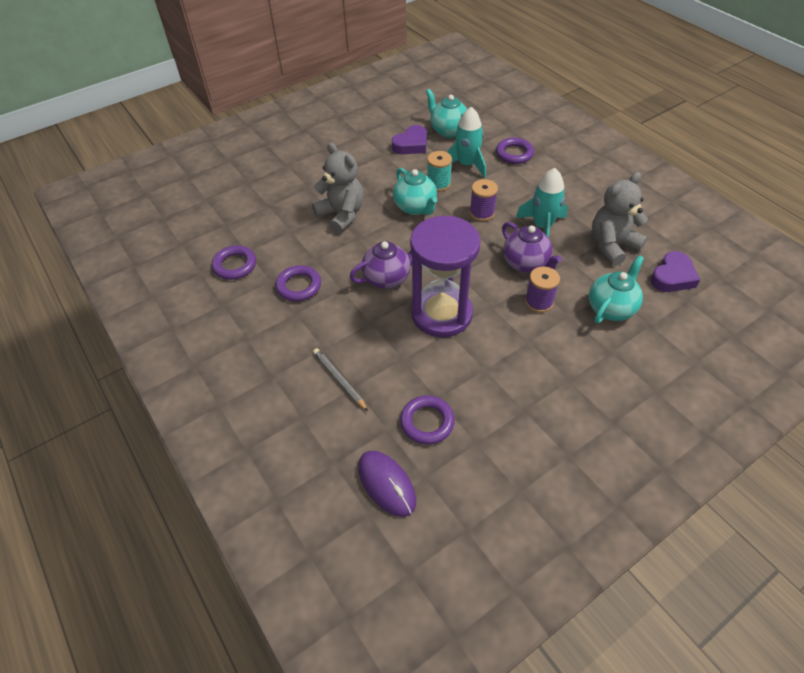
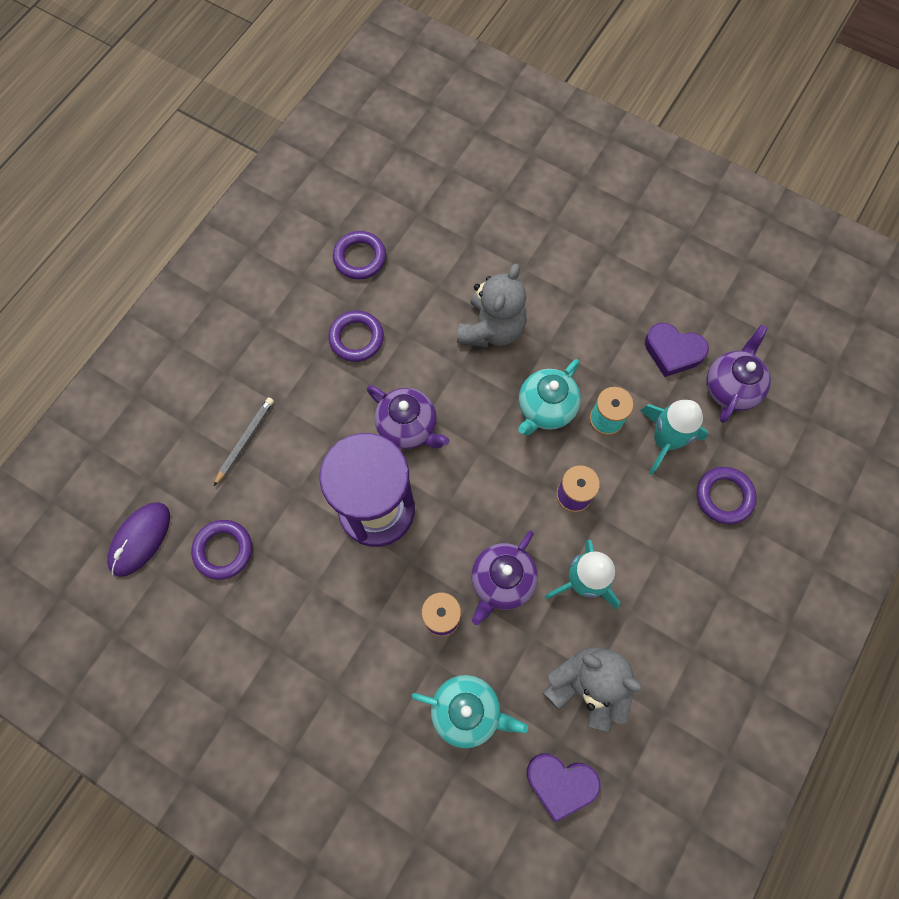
camera: 65 degrees right, 20 degrees up
turquoise teapot [426,89,467,138] -> purple teapot [707,325,771,423]

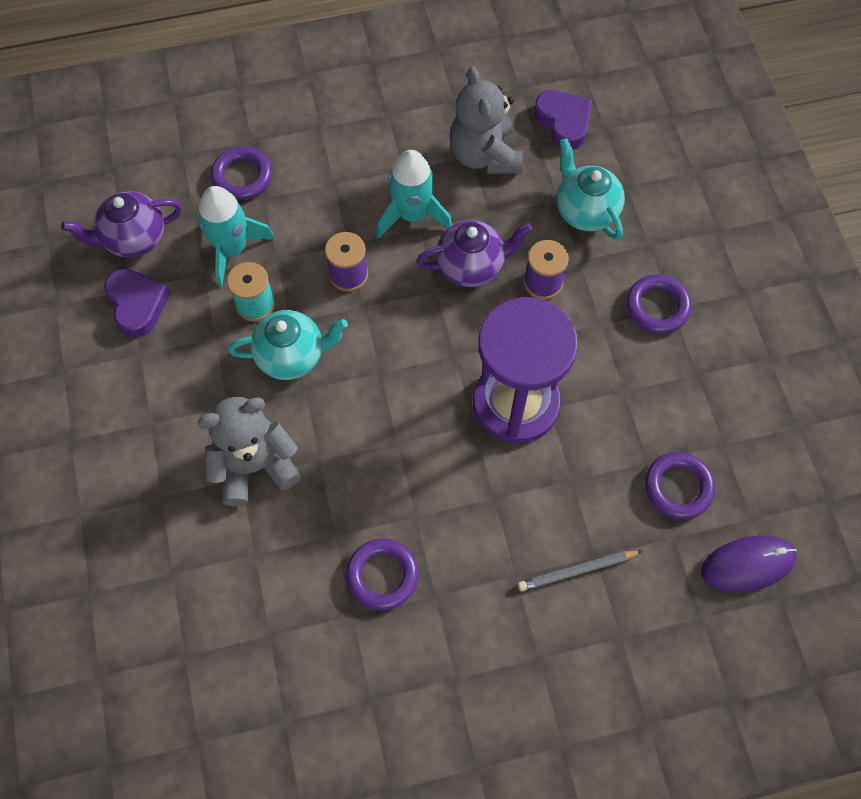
camera: 135 degrees left, 5 degrees down
purple ring [333,231,386,280] -> purple ring moved to [626,275,692,334]
purple teapot [367,385,450,449] -> none

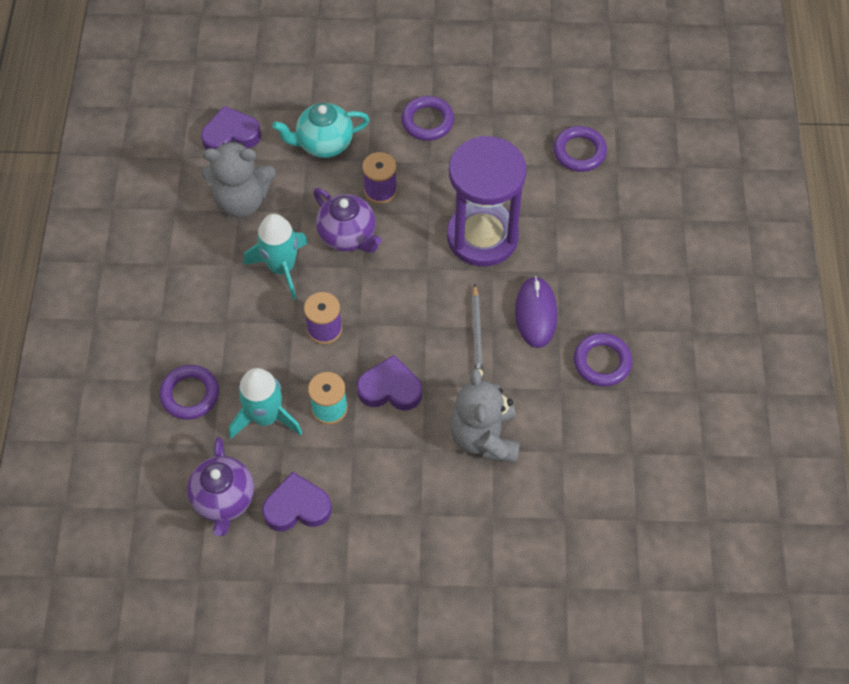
camera: 75 degrees left, 5 degrees down
turquoise teapot [228,310,348,380] -> purple heart [357,355,422,411]
purple teapot [416,220,533,287] -> purple teapot turned 135 degrees clockwise [313,188,382,253]
grey pencil [518,551,642,591] -> grey pencil moved to [472,284,483,377]
purple mouse [701,535,797,593] -> purple mouse moved to [515,276,557,348]

